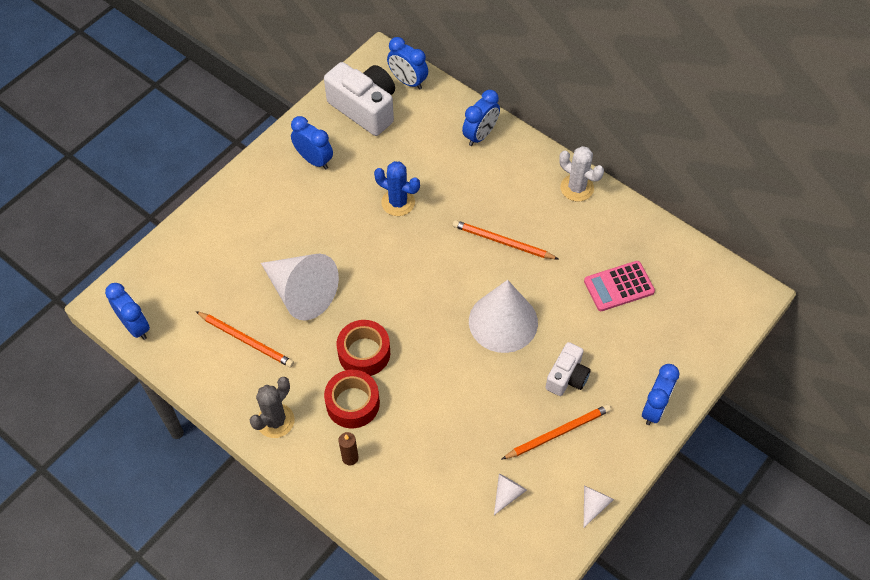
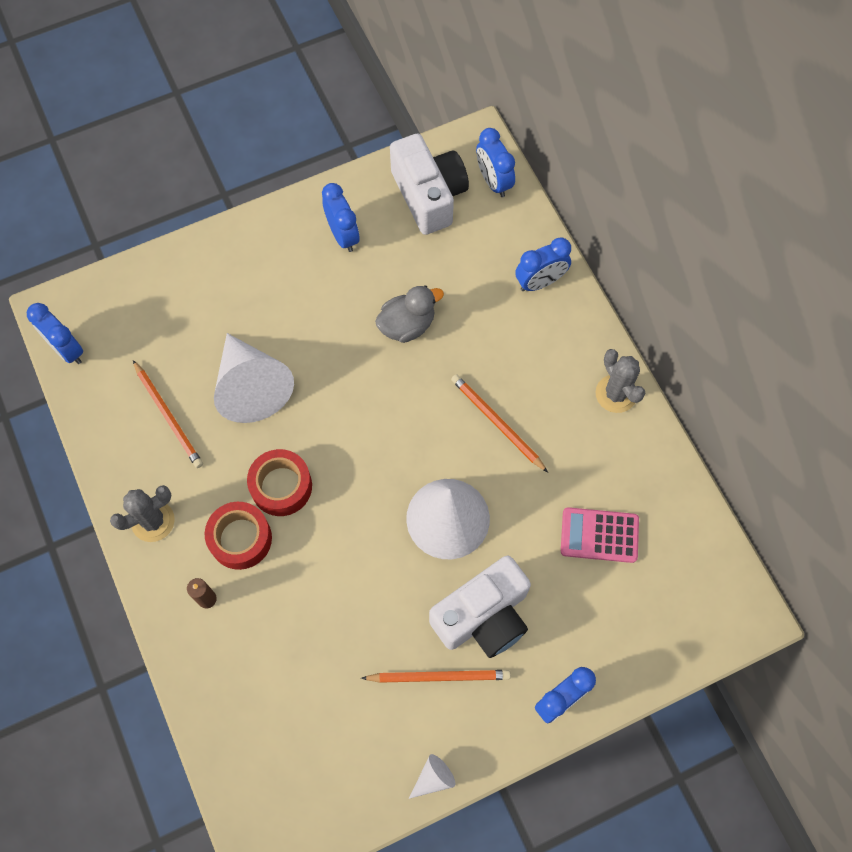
camera: 25 degrees right, 10 degrees up
blue clock [105,283,150,340] -> blue clock turned 150 degrees clockwise [27,303,83,364]
blue cactus [374,161,420,216] -> grey duck [375,285,444,343]
white cone [494,474,527,515] -> none
white camera [545,342,591,396] -> white camera [429,556,531,658], size x1.72
white cactus [559,146,604,201] -> grey cactus [596,349,645,413]

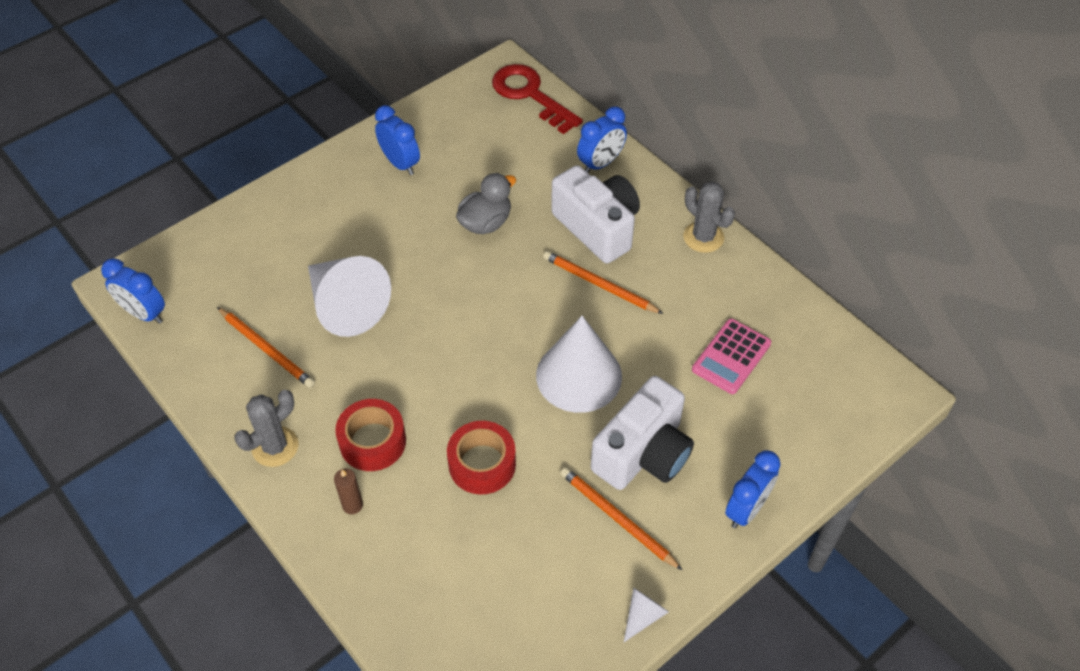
camera: 15 degrees left, 15 degrees down
red tape [247,449,312,516] -> red tape moved to [447,421,516,495]
orange pencil [361,670,511,683] -> orange pencil turned 120 degrees counterclockwise [560,467,683,571]
white camera [390,134,469,235] -> white camera moved to [551,165,640,264]
blue clock [476,128,515,197] -> red key [492,64,583,134]
pink calculator [561,507,639,563] -> pink calculator turned 45 degrees counterclockwise [692,319,771,394]

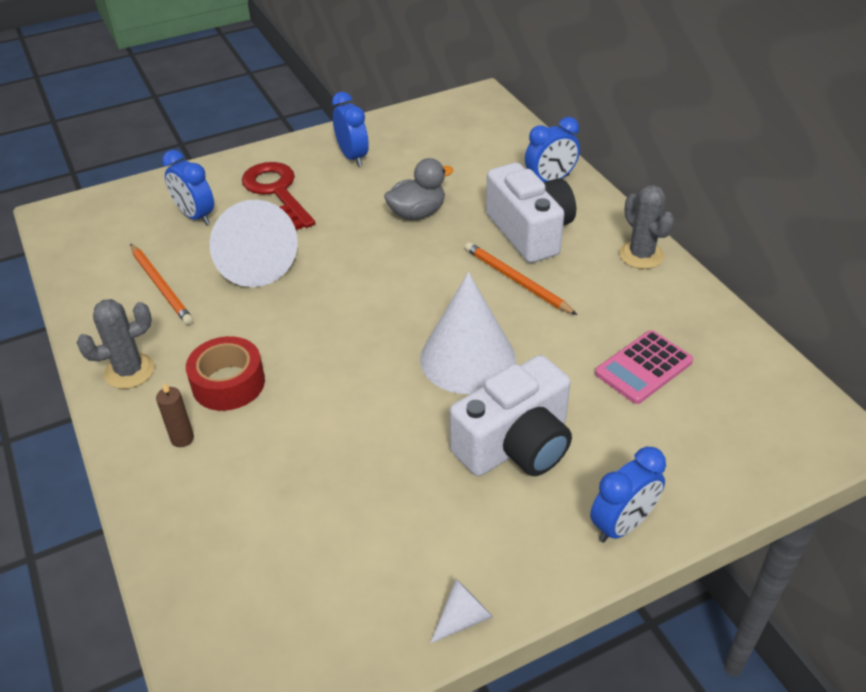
camera: 15 degrees right, 10 degrees down
blue clock [101,258,165,324] -> blue clock moved to [162,150,214,225]
red tape [447,421,516,495] -> none
red key [492,64,583,134] -> red key moved to [242,162,315,230]
orange pencil [560,467,683,571] -> none

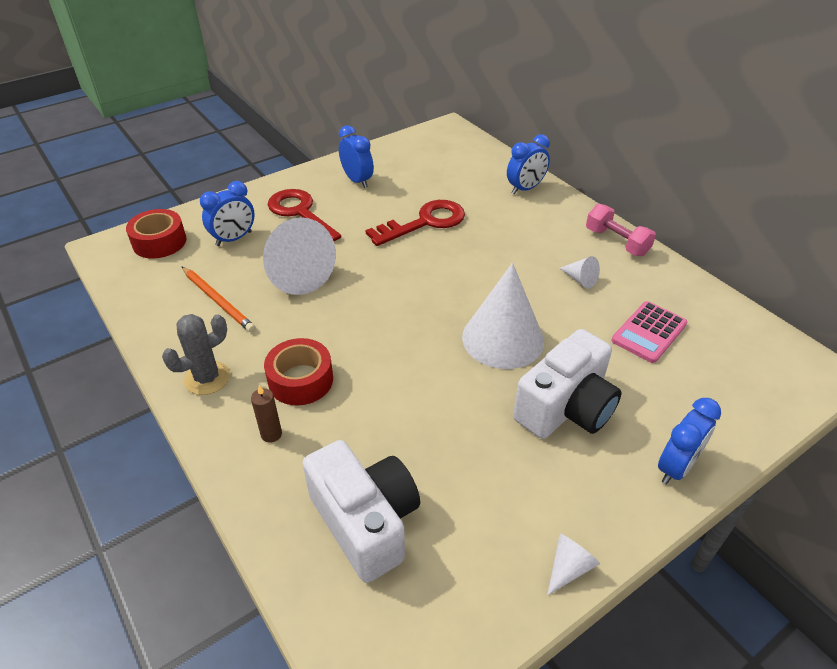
camera: 10 degrees left, 0 degrees up
blue clock [162,150,214,225] -> blue clock turned 75 degrees counterclockwise [200,181,255,246]
grey duck [384,158,454,220] -> red key [366,200,465,246]
orange pencil [465,242,577,315] -> none
white camera [486,163,576,263] -> white camera moved to [302,440,420,583]
grey cactus [619,185,675,269] -> pink dumbbell [586,204,656,256]
none -> red tape [126,209,186,259]
none -> white cone [559,256,600,289]

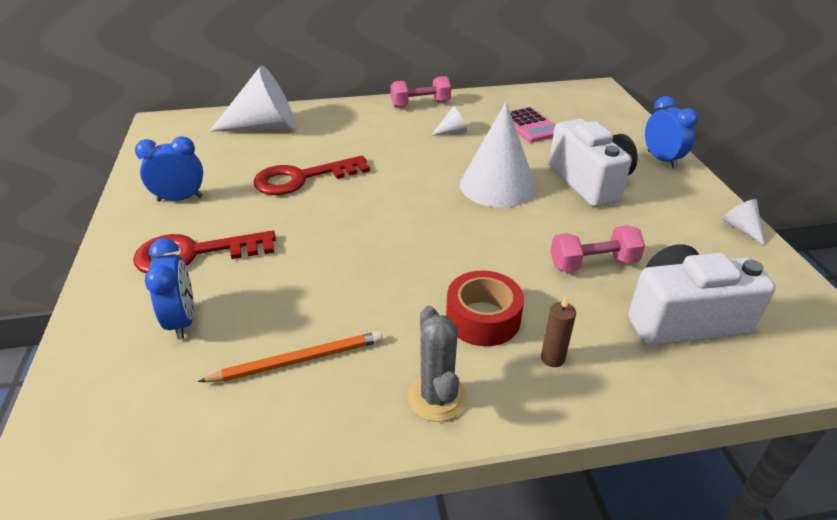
camera: 65 degrees left, 5 degrees down
red tape [126,209,186,259] -> none
white cone [263,217,336,295] -> white cone moved to [209,65,295,132]
red key [366,200,465,246] -> red key turned 105 degrees counterclockwise [253,156,370,195]
blue clock [507,134,550,194] -> none
none -> pink dumbbell [550,226,645,272]

